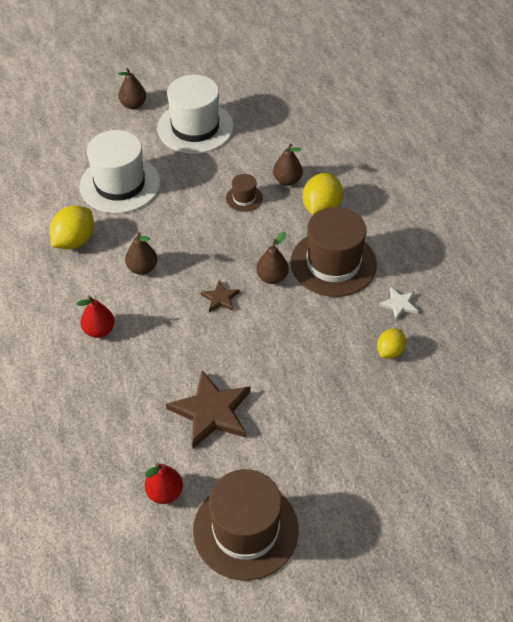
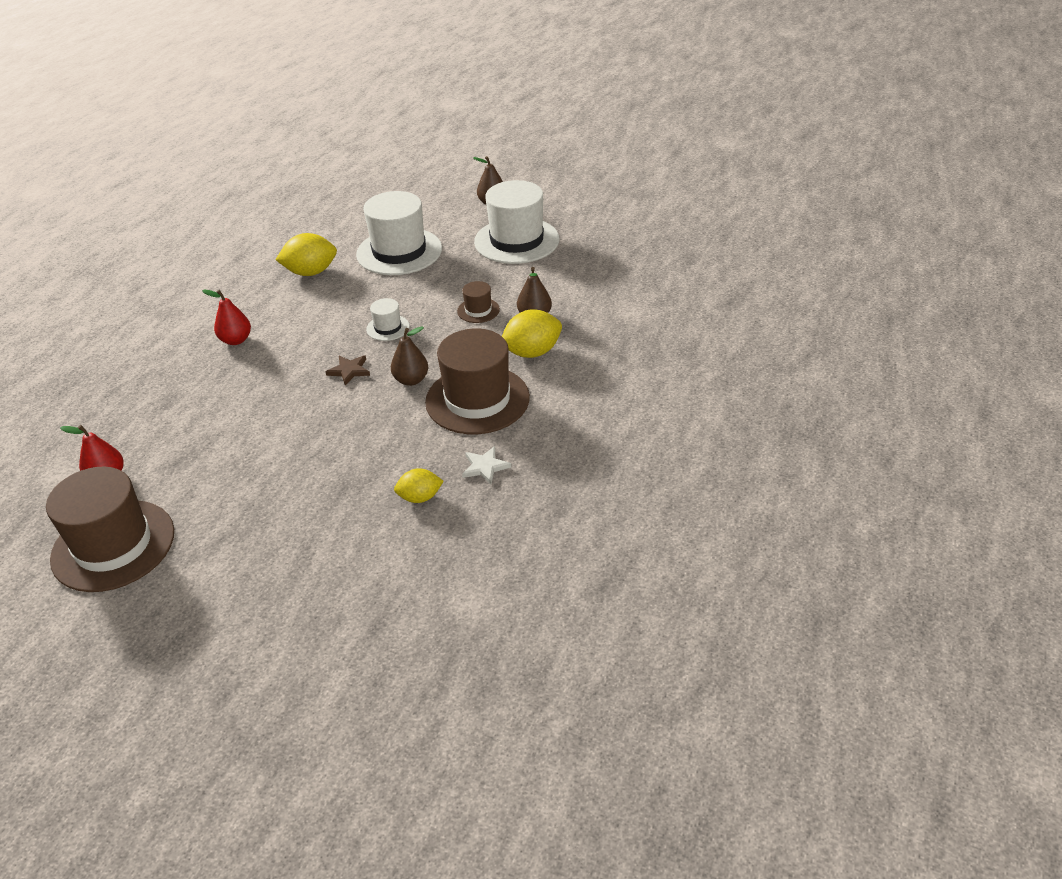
camera: 45 degrees right, 10 degrees down
brown pear [125,232,157,275] -> none
brown star [166,370,251,448] -> none
none -> white hat [366,298,410,341]

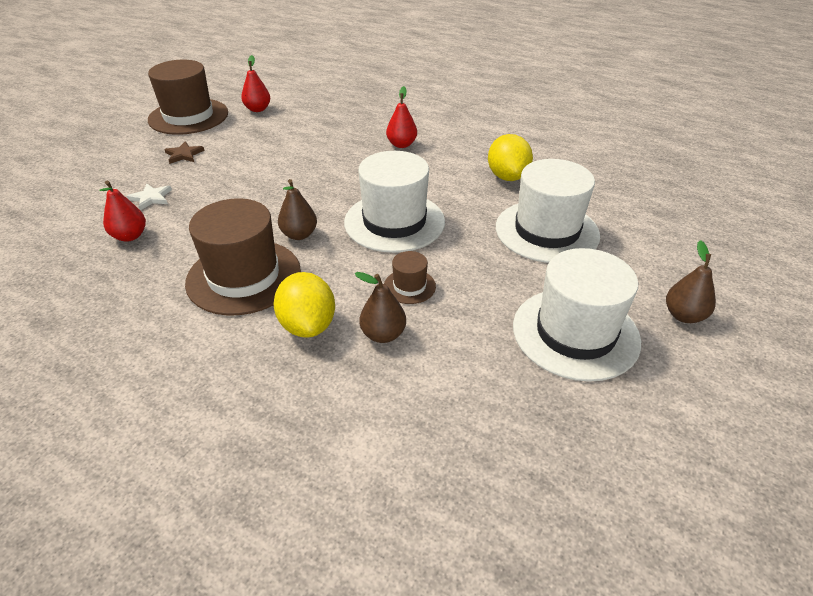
camera: 95 degrees right, 0 degrees up
brown star [326,355,370,386] -> brown star moved to [164,141,204,164]
white hat [366,298,410,341] -> white hat [344,151,445,253], size x2.20
yellow lemon [394,468,444,503] -> red pear [99,181,146,242]
white star [462,446,511,484] -> white star moved to [127,184,172,210]

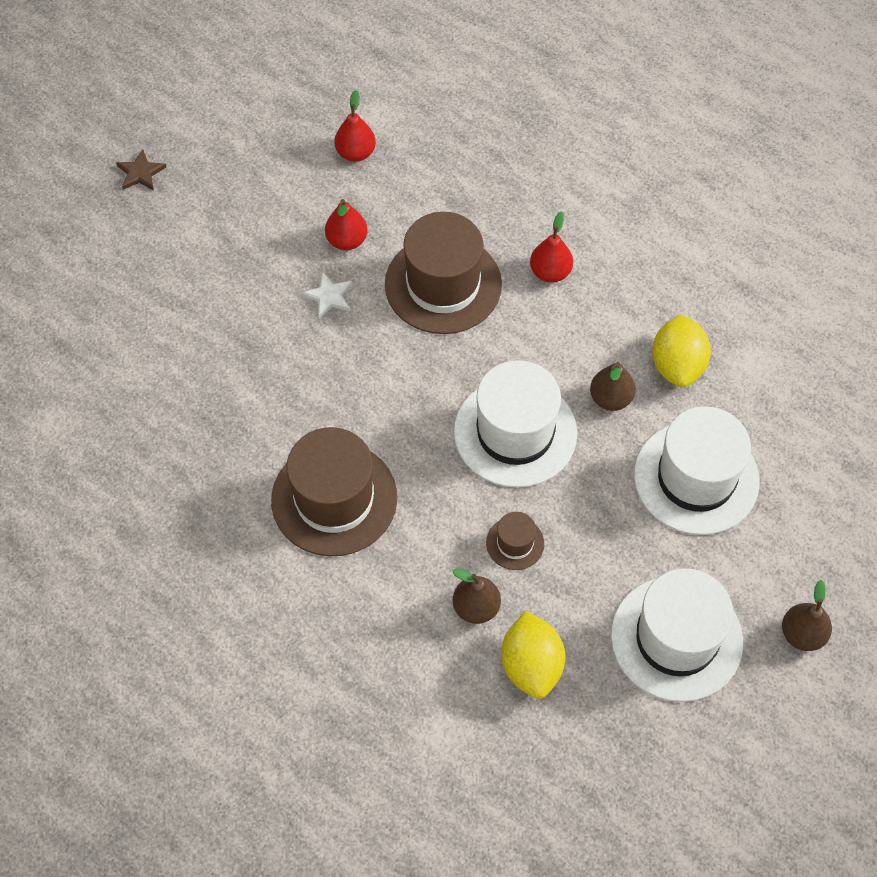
camera: 10 degrees right, 20 degrees up
red pear [99,181,146,242] -> red pear moved to [325,199,368,250]
white star [127,184,172,210] -> white star moved to [302,272,352,318]
brown hat [148,60,228,135] -> brown hat moved to [385,212,502,334]
brown star [164,141,204,164] -> brown star moved to [116,149,166,191]
yellow lemon [274,272,335,338] -> yellow lemon moved to [501,611,566,699]
brown pear [278,179,317,240] -> brown pear moved to [590,362,635,411]

